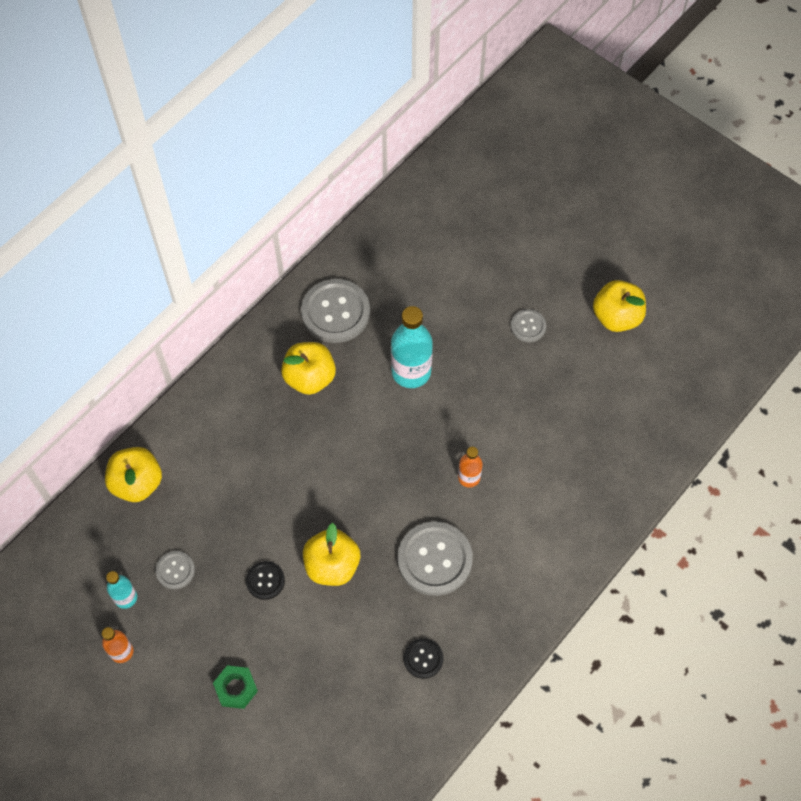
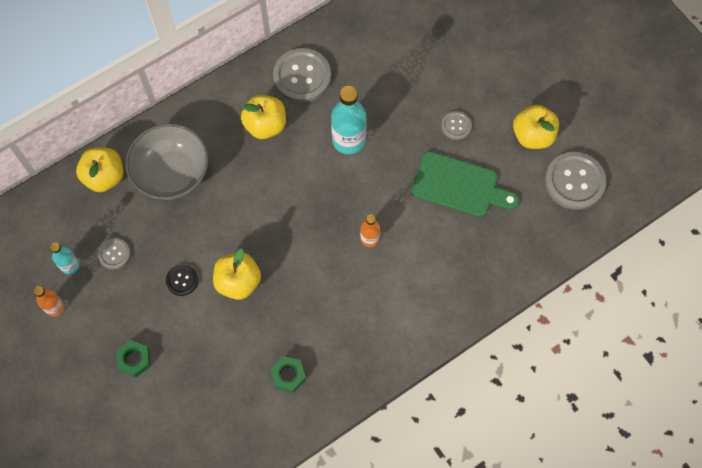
camera: 15 degrees right, 5 degrees up
grey button [398,521,473,596] -> grey button moved to [545,152,606,210]
black button [404,638,443,679] -> green nut [270,356,306,393]
none -> grey bowl [126,124,209,200]
none -> green cutting board [412,151,519,217]

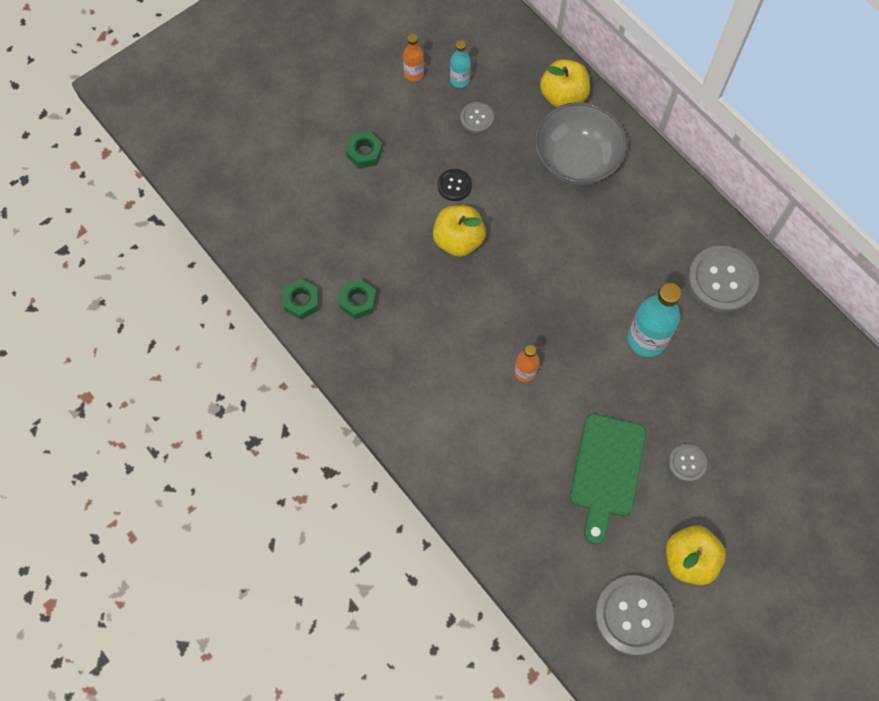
camera: 85 degrees right, 0 degrees up
yellow apple [241,95,286,139] -> none
none -> green nut [283,279,319,320]

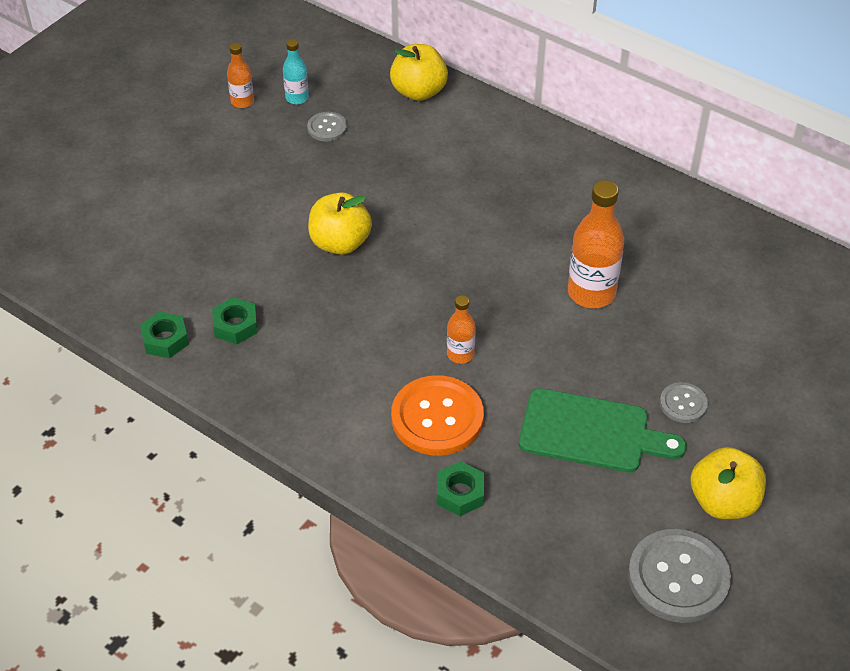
camera: 15 degrees left, 20 degrees down
green nut [346,131,383,169] -> green nut moved to [437,461,484,516]
black button [437,169,472,201] -> none
grey bowl [535,102,627,185] -> none
green cutting board [570,414,646,544] -> green cutting board turned 75 degrees counterclockwise [519,388,687,473]
turquoise bottle [628,283,682,357] -> orange bottle [568,180,624,308]
grey button [687,246,759,312] -> none
none -> orange button [391,375,484,455]

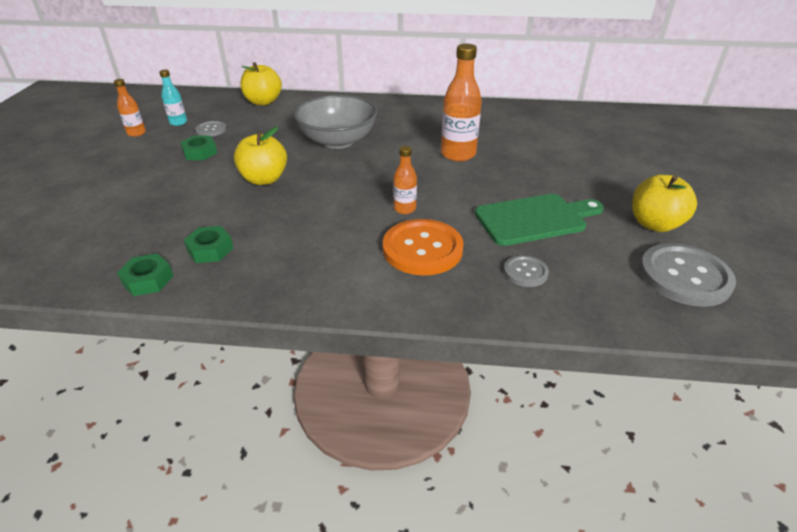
camera: 30 degrees left, 10 degrees down
green nut [437,461,484,516] -> green nut moved to [180,135,217,160]
grey button [660,382,708,423] -> grey button moved to [504,255,549,287]
none -> grey bowl [294,95,378,149]

